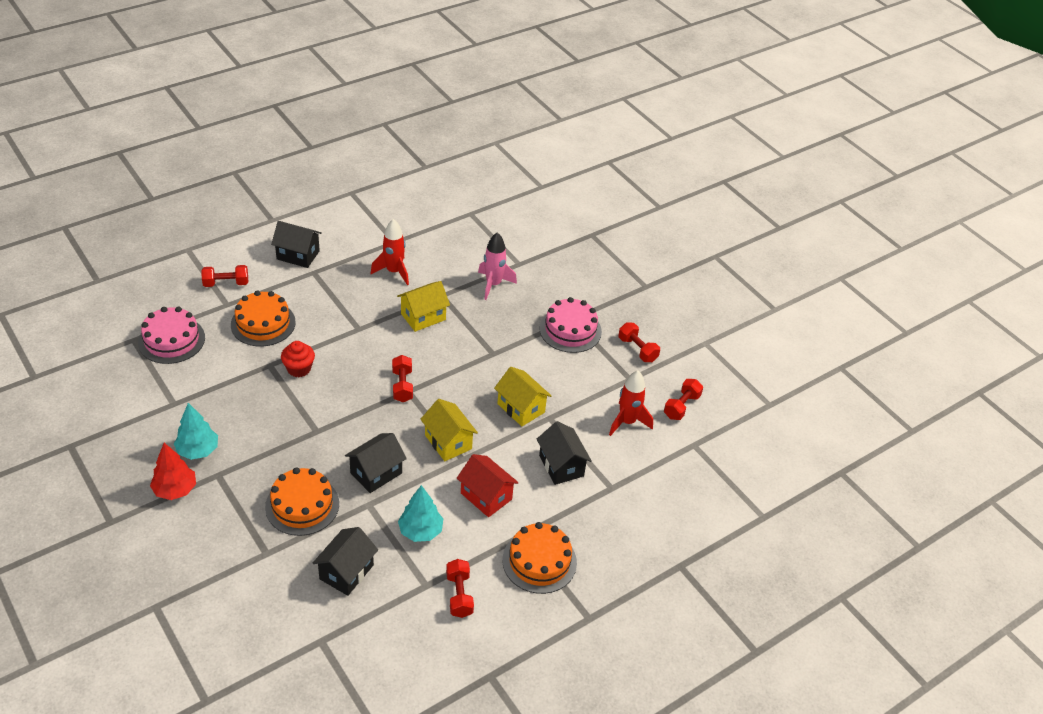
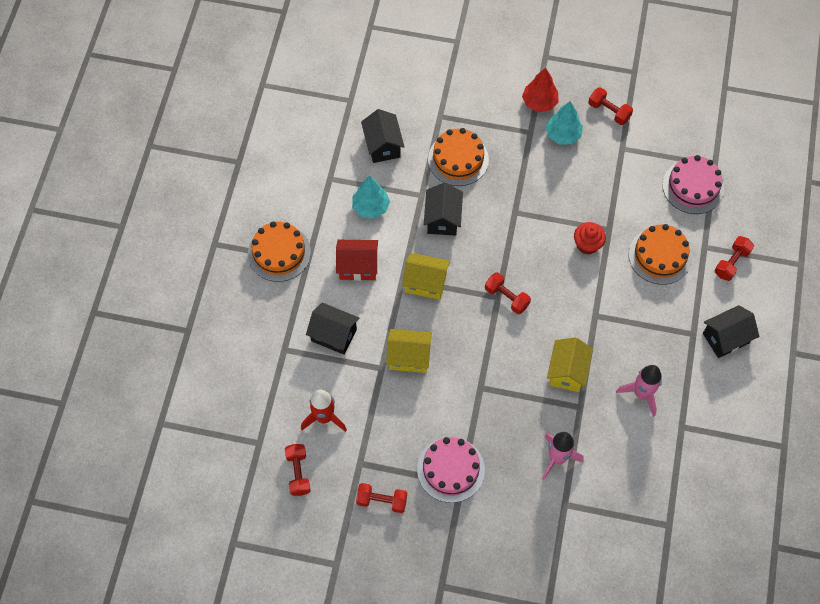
camera: 140 degrees right, 20 degrees up
red rocket [371,219,409,285] -> pink rocket [616,365,662,417]
red dumbbell [446,559,474,618] -> red dumbbell moved to [588,87,633,125]

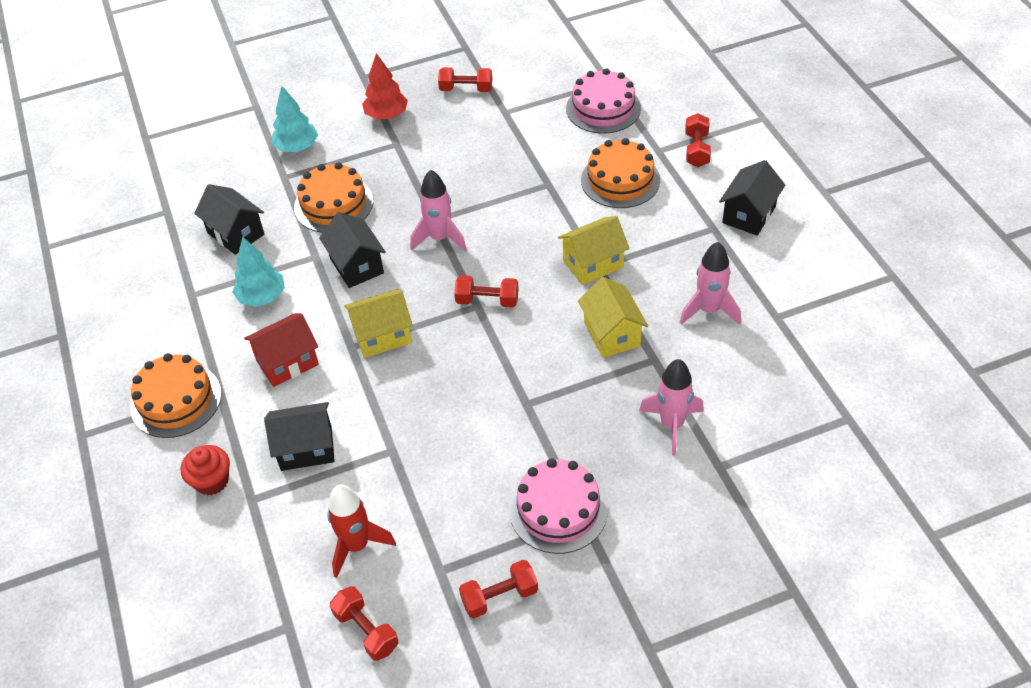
camera: 30 degrees left, 15 degrees down
yellow house [386,329,432,373] -> yellow house moved to [558,216,630,285]
turquoise tree [546,101,583,145] -> turquoise tree moved to [272,86,318,152]
red cupcake [574,222,606,255] -> red cupcake moved to [181,445,230,496]
none -> pink rocket [410,170,467,251]

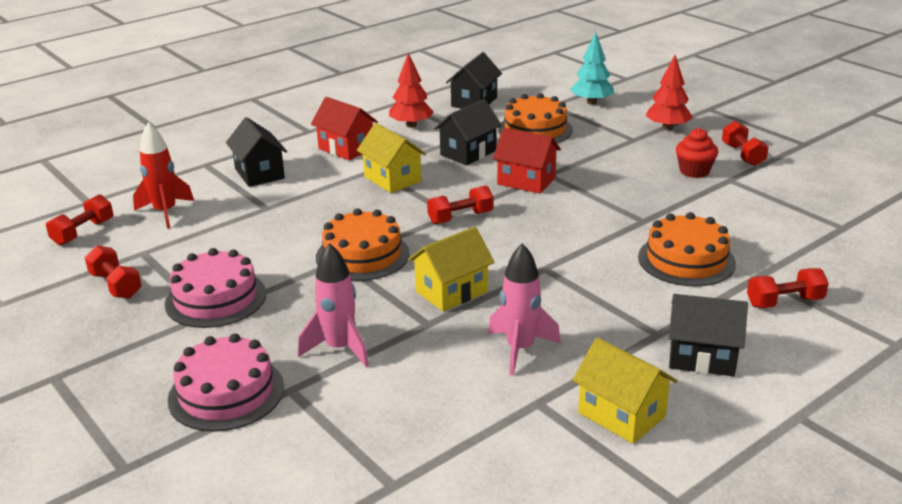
camera: 70 degrees right, 20 degrees down
orange cake [130,353,222,438] -> orange cake moved to [316,209,410,281]
red cupcake [181,445,230,496] -> red cupcake moved to [676,128,718,178]
turquoise tree [232,236,285,307] -> red tree [389,53,434,128]
pink rocket [410,170,467,251] -> red house [493,128,561,194]
red dumbbell [454,275,519,308] -> red dumbbell turned 75 degrees clockwise [427,185,493,224]
yellow house [558,216,630,285] -> yellow house moved to [572,338,677,444]
pink cake [566,68,641,134] -> pink cake moved to [168,334,284,432]

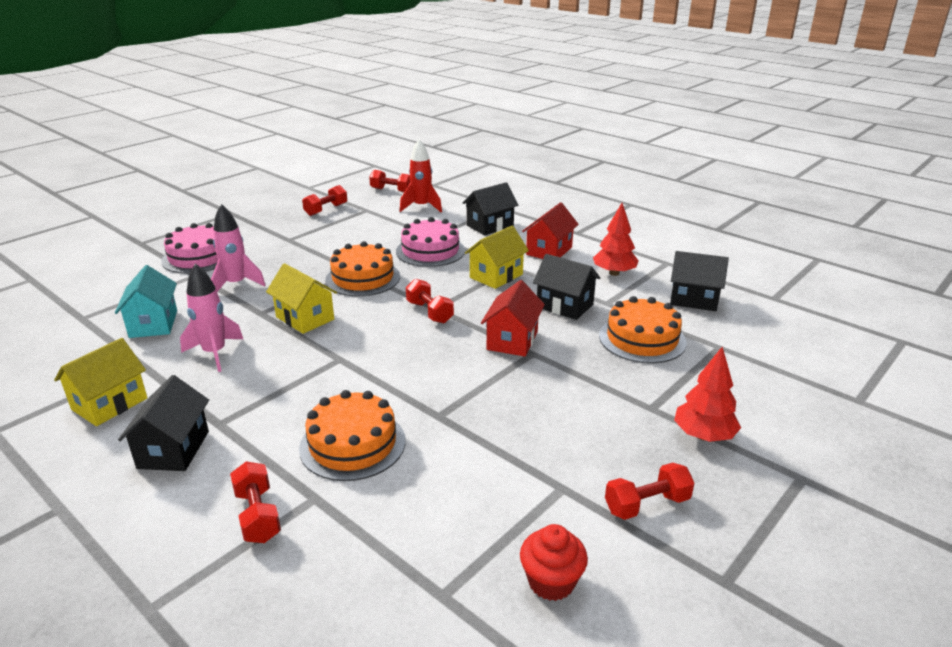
camera: 80 degrees right, 0 degrees up
pink cake [165,248,266,328] -> pink cake moved to [396,217,465,267]
turquoise tree [570,32,614,105] -> none
red cupcake [676,128,718,178] -> red cupcake moved to [520,524,588,601]
none -> turquoise house [115,265,177,338]

